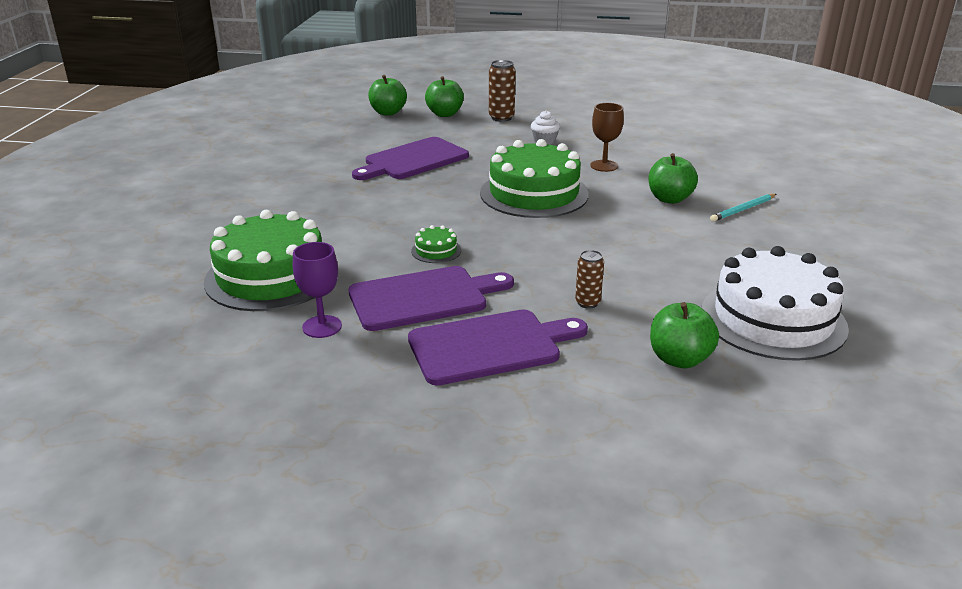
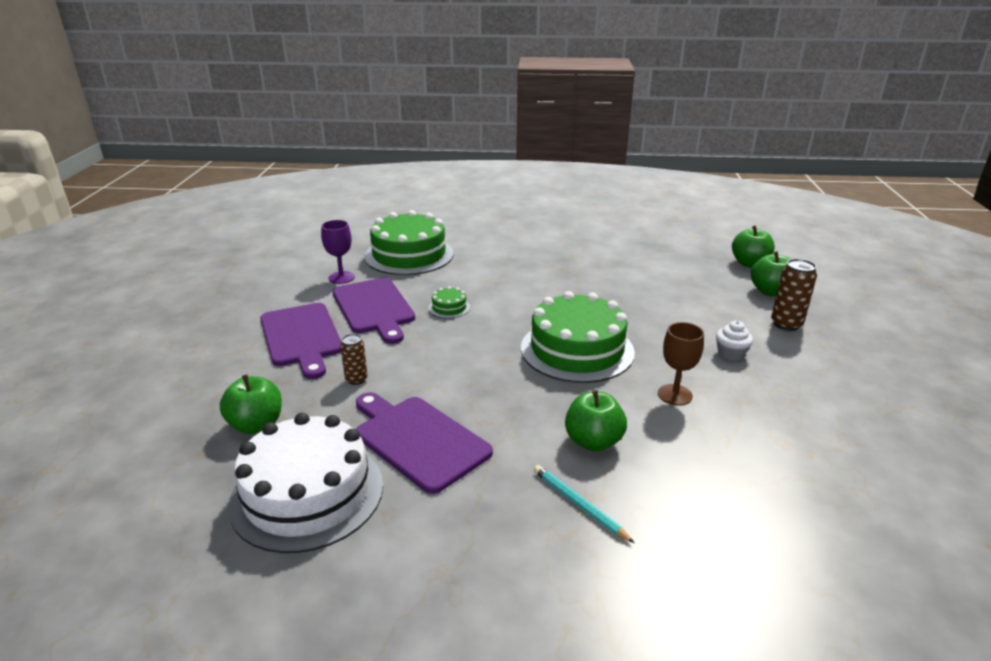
camera: 85 degrees right, 0 degrees up
purple cutting board [352,137,469,180] -> purple cutting board moved to [356,392,493,494]

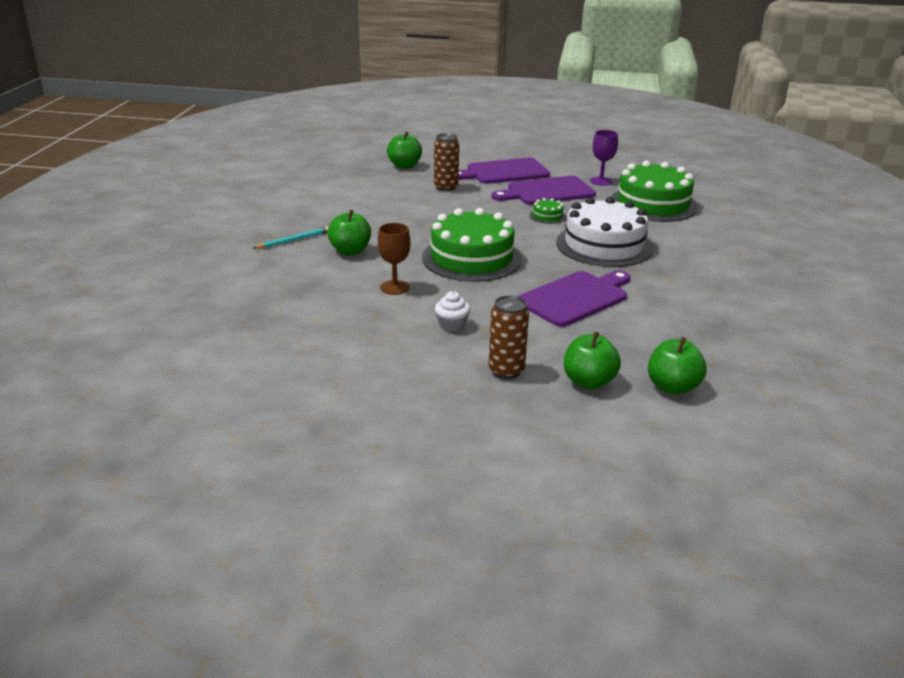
camera: 95 degrees right, 0 degrees up
white cake [228,413,383,553] -> white cake moved to [556,197,653,267]
brown can [340,334,368,385] -> brown can [434,133,459,191], size x1.56
purple cutting board [356,392,493,494] -> purple cutting board moved to [518,271,631,327]

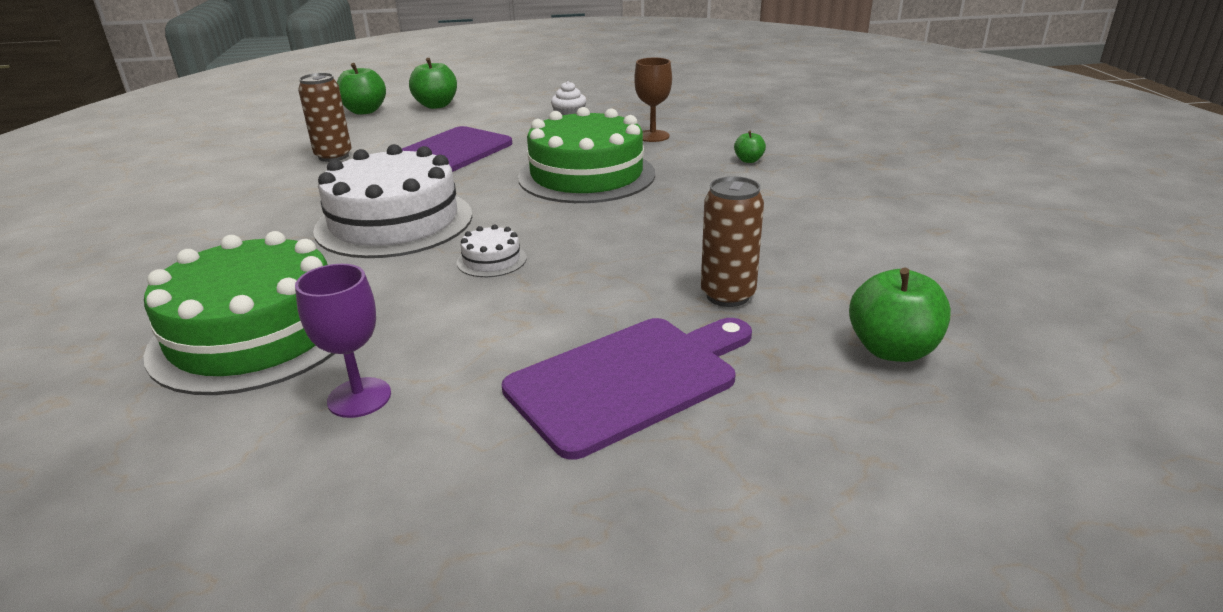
camera: 165 degrees right, 0 degrees up
turquoise pencil [253,227,328,249] -> none
green apple [327,210,371,255] -> green apple [734,131,766,163], size x0.53
brown can [489,295,529,379] -> brown can moved to [298,73,352,162]
purple cutting board [491,176,596,205] -> none
green cake [529,198,566,224] -> white cake [457,224,527,277]

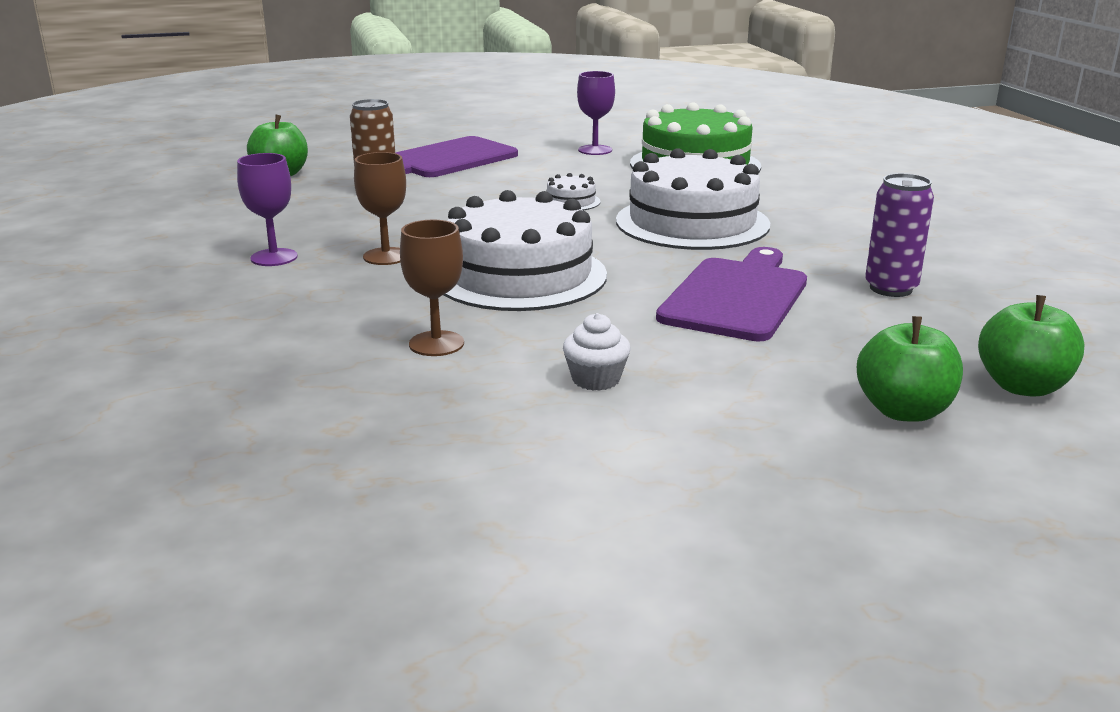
camera: 170 degrees right, 5 degrees down
brown can [298,73,352,162] -> purple can [865,173,934,297]
green cake [518,107,655,203] -> white cake [444,190,607,311]
green apple [734,131,766,163] -> none
none -> purple goblet [237,153,298,266]
none -> brown goblet [354,152,406,265]

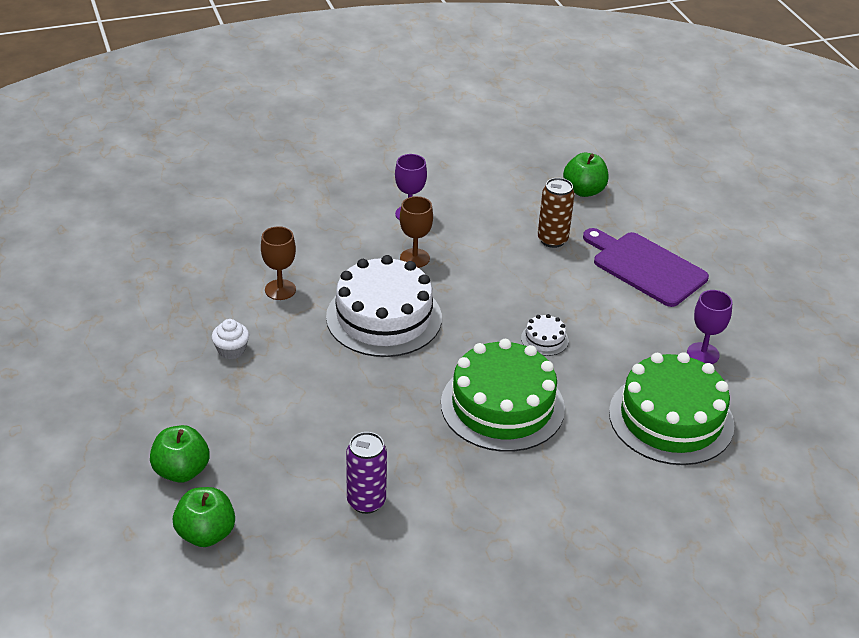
camera: 85 degrees right, 15 degrees up
white cake [616,148,770,250] -> green cake [441,339,565,452]
purple cutting board [656,247,807,341] -> none

